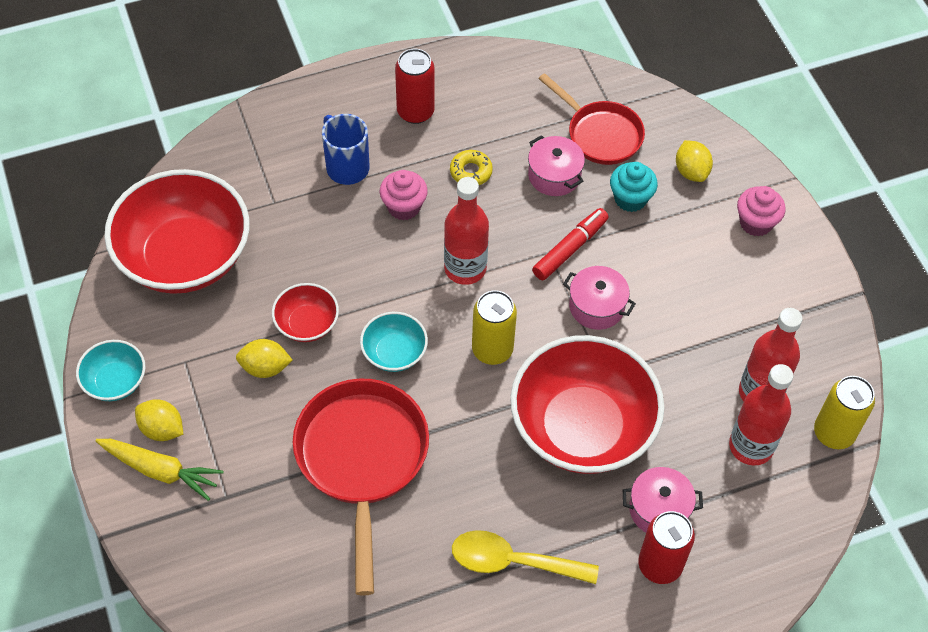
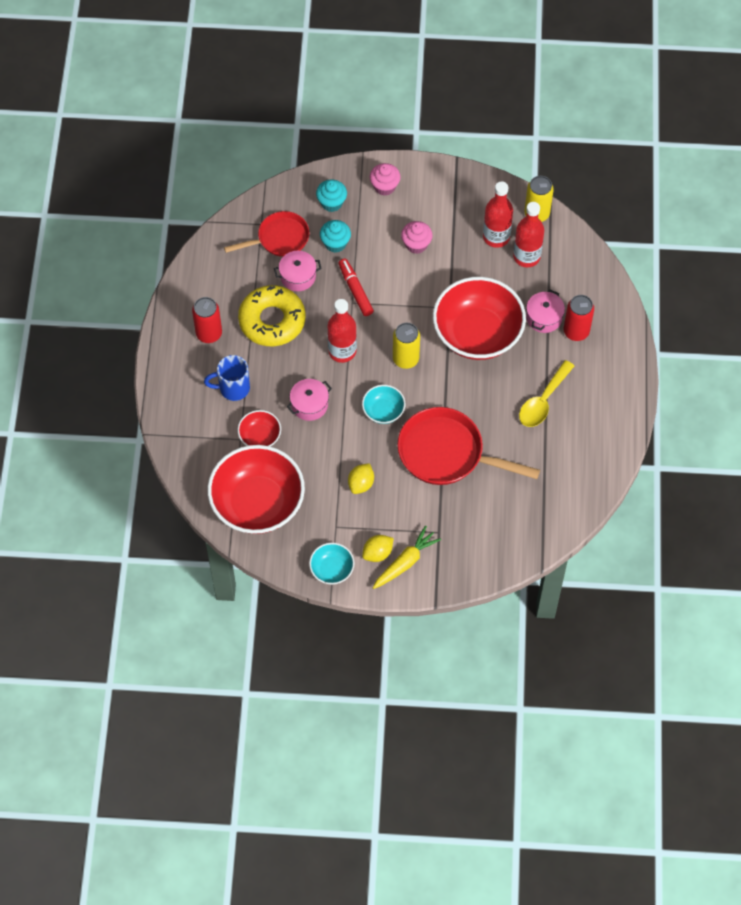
camera: 65 degrees left, 5 degrees up
red bowl [272,283,339,342] -> red bowl moved to [238,410,281,447]
pink cupcake [380,170,428,220] -> pink cupcake moved to [401,221,433,254]
yellow donut [450,150,493,185] -> yellow donut [238,285,306,346], size x2.30
pink pot [563,266,636,330] -> pink pot moved to [287,379,332,421]
yellow lemon [676,140,713,182] -> turquoise cupcake [316,179,347,212]

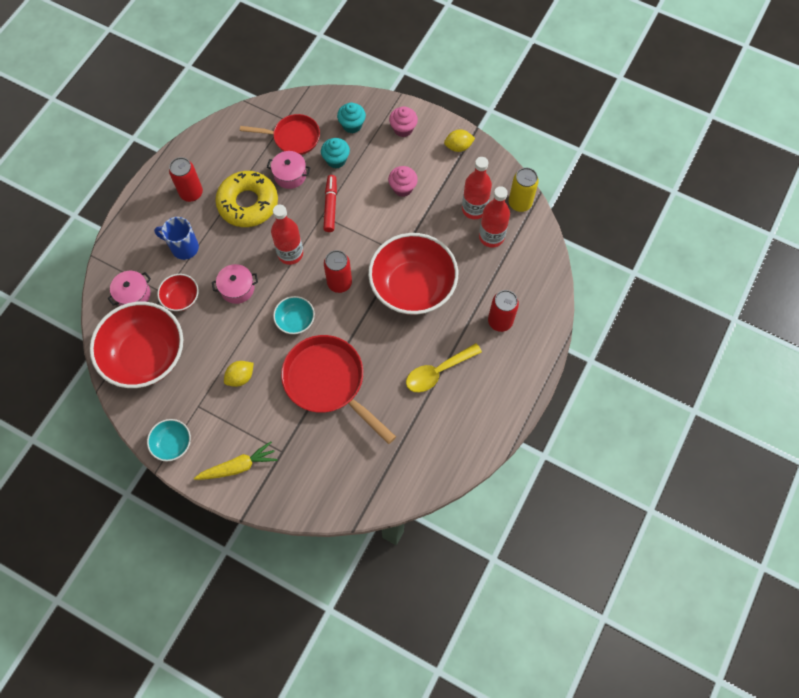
camera: 25 degrees right, 5 degrees up
yellow lemon [362,535,394,562] -> yellow lemon moved to [444,129,475,152]
yellow can [393,323,420,369] -> red can [324,250,352,293]
pink pot [526,290,565,333] -> pink pot moved to [107,271,151,306]

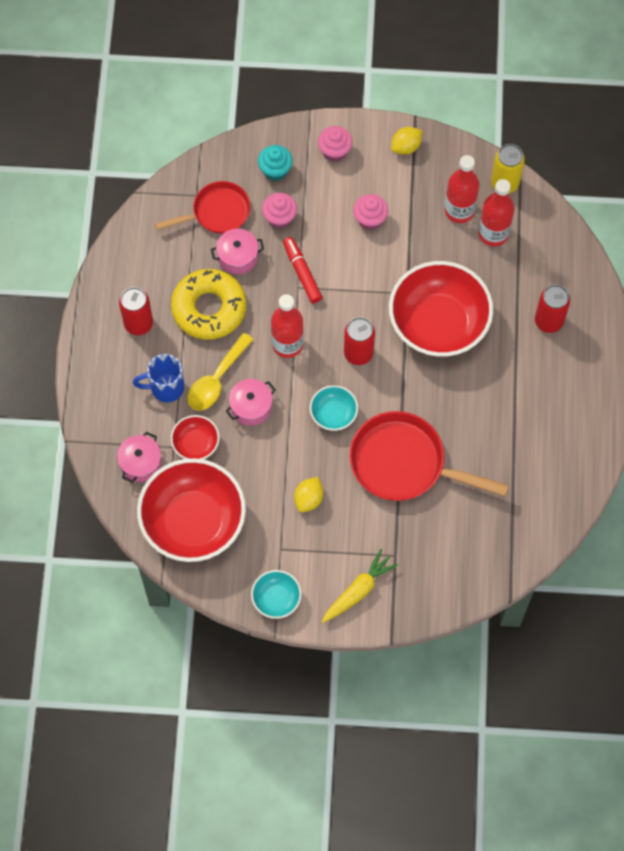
camera: 25 degrees left, 0 degrees up
turquoise cupcake [321,138,350,168] -> pink cupcake [262,193,297,229]
yellow spoon [406,343,482,392] -> yellow spoon moved to [188,333,254,411]

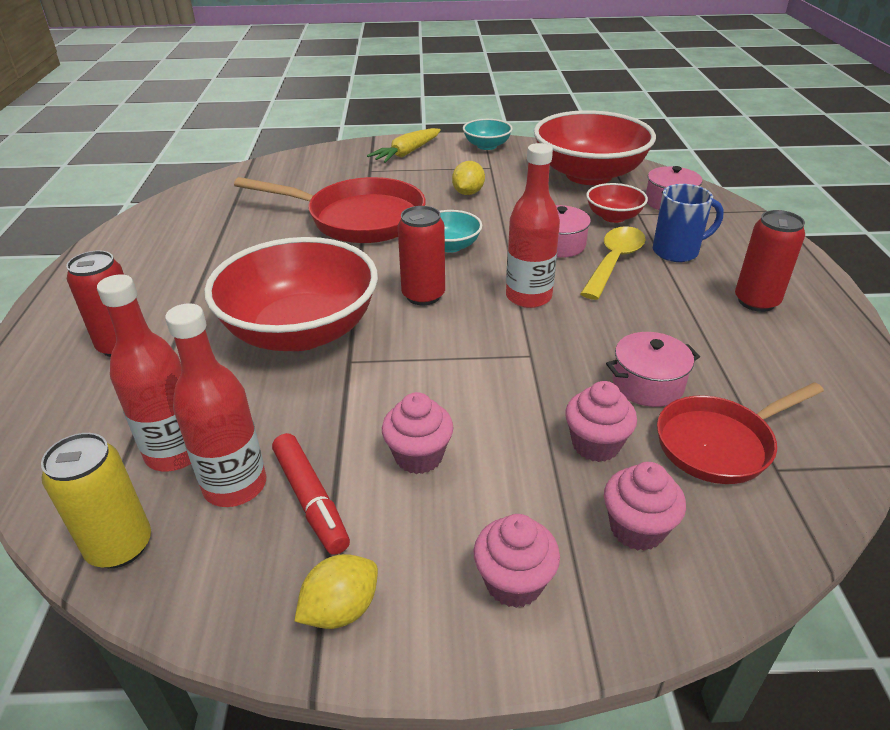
camera: 175 degrees right, 30 degrees down
yellow donut [171,269,246,340] -> none
turquoise cupcake [258,145,293,181] -> pink cupcake [604,462,686,551]
red marker [283,237,322,303] -> red marker moved to [272,433,350,555]

